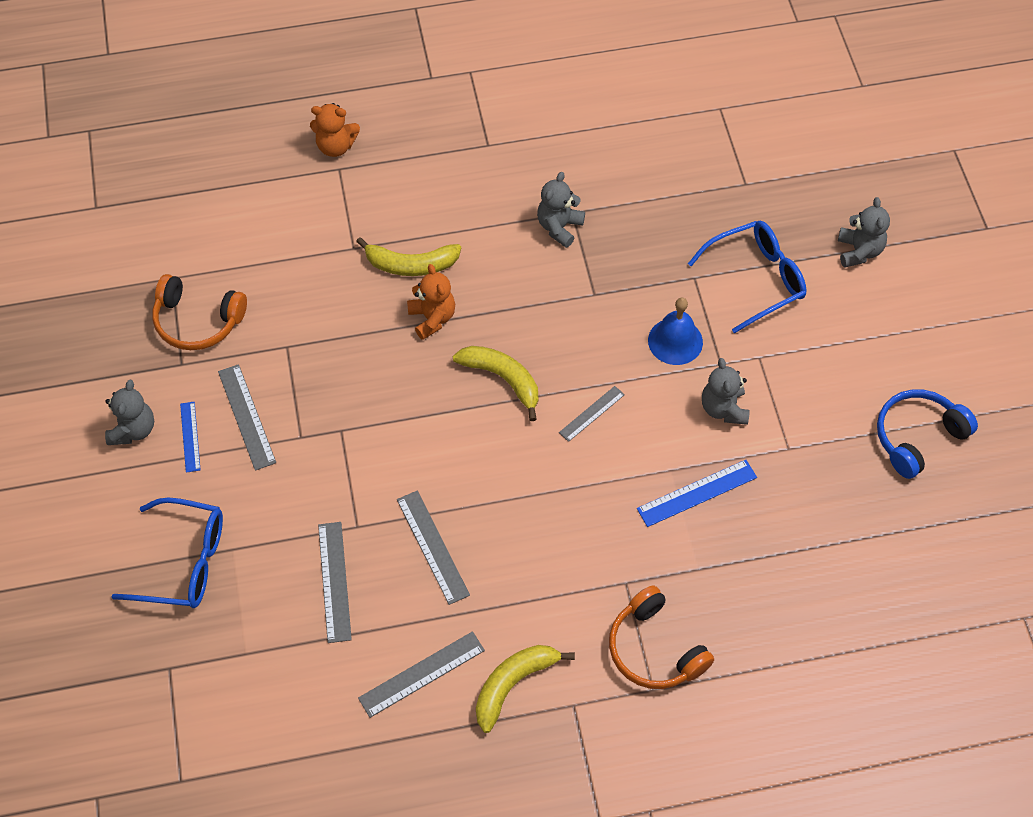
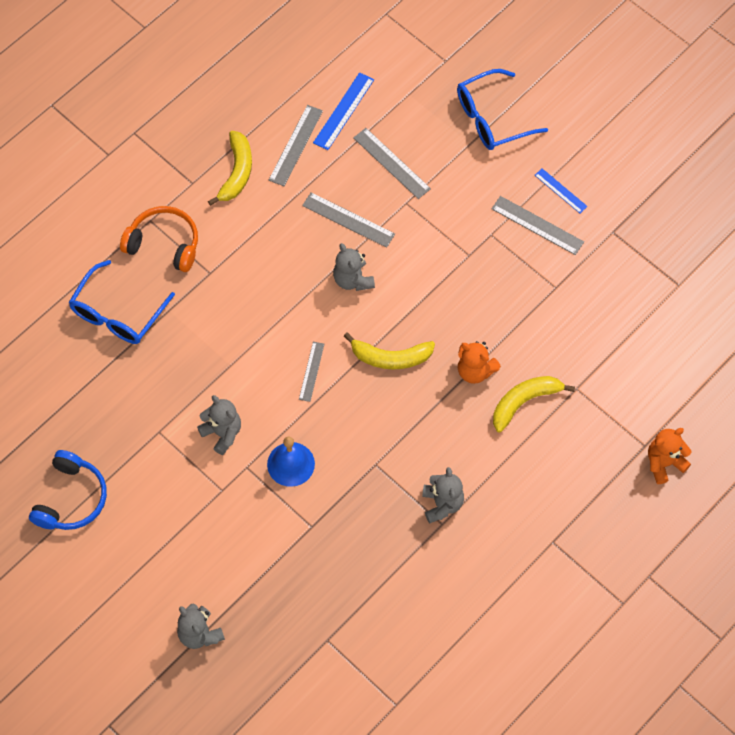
camera: 145 degrees right, 5 degrees up
grey teddy bear [105,380,154,445] -> grey teddy bear moved to [333,243,375,291]
orange headphones [152,274,247,350] -> none
blue ruler [637,460,757,527] -> blue ruler moved to [313,72,374,150]
blue glasses [688,221,807,334] -> blue glasses moved to [68,260,175,344]

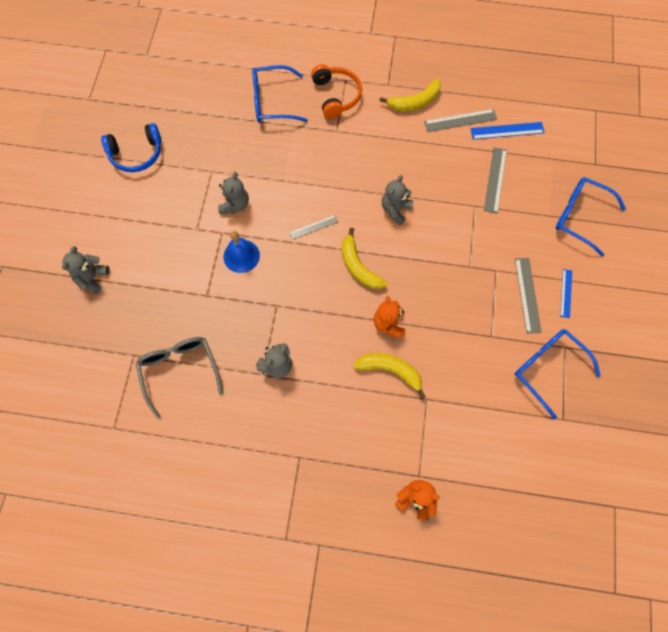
camera: 55 degrees right, 5 degrees up
grey ruler [302,192,395,248] -> none
none -> grey glasses [136,337,223,418]
none -> blue glasses [515,329,601,419]

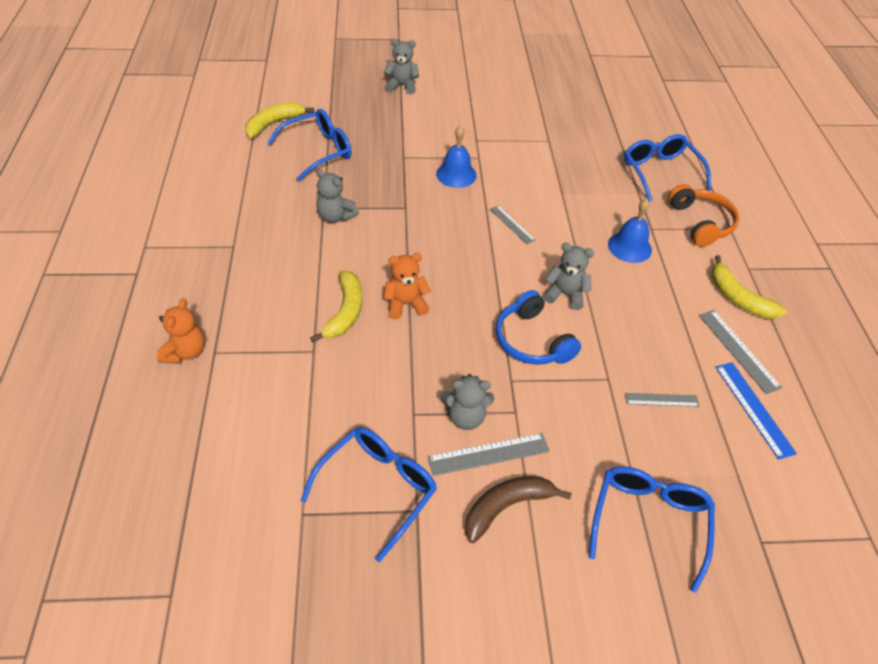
camera: 75 degrees right, 20 degrees down
blue headphones [101,123,161,172] -> blue headphones moved to [496,290,581,365]
grey glasses [136,337,223,418] -> blue glasses [268,109,352,182]
grey teddy bear [218,172,249,214] -> grey teddy bear moved to [440,374,494,430]
orange headphones [311,64,362,119] -> orange headphones turned 75 degrees counterclockwise [668,184,739,247]
yellow banana [342,228,387,289] -> yellow banana moved to [245,102,314,138]
grey ruler [484,147,507,214] -> grey ruler [625,393,699,407], size x0.64
blue ruler [560,269,572,318] -> brown banana [465,476,572,543]
none -> blue bell [608,199,652,263]

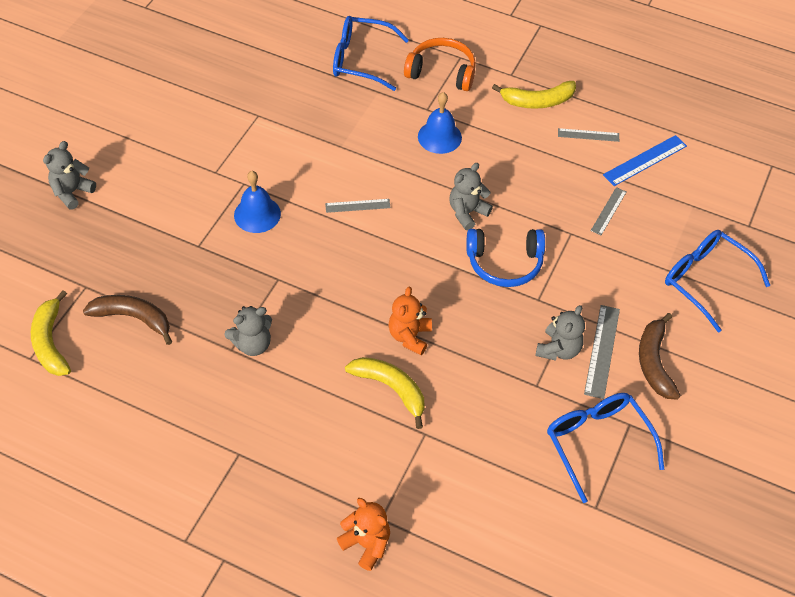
camera: 60 degrees left, 5 degrees up
blue glasses [268,109,352,182] -> brown banana [83,295,172,345]
grey ruler [699,310,782,394] -> grey ruler [558,128,619,142], size x0.64
blue ruler [715,362,797,460] -> blue ruler turned 45 degrees counterclockwise [603,135,687,186]

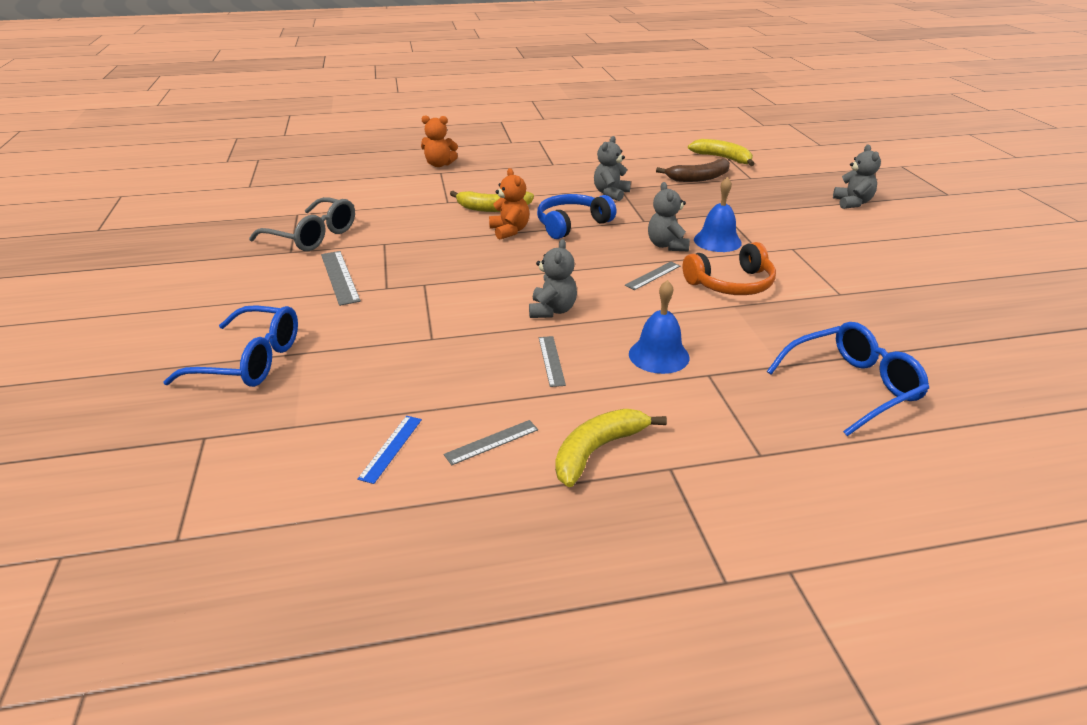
camera: 145 degrees right, 20 degrees down
orange headphones [404,38,476,91] -> orange headphones moved to [682,242,776,295]
blue headphones [466,229,545,287] -> blue headphones moved to [537,194,616,239]
grey teddy bear [535,305,585,361] -> grey teddy bear moved to [648,182,690,251]
blue glasses [547,393,664,503] -> grey glasses [249,197,355,251]
grey ruler [591,187,626,235] -> grey ruler moved to [539,336,566,387]
blue ruler [603,135,687,186] -> blue ruler [357,416,422,484], size x0.64
brown banana [639,313,681,400] -> none

